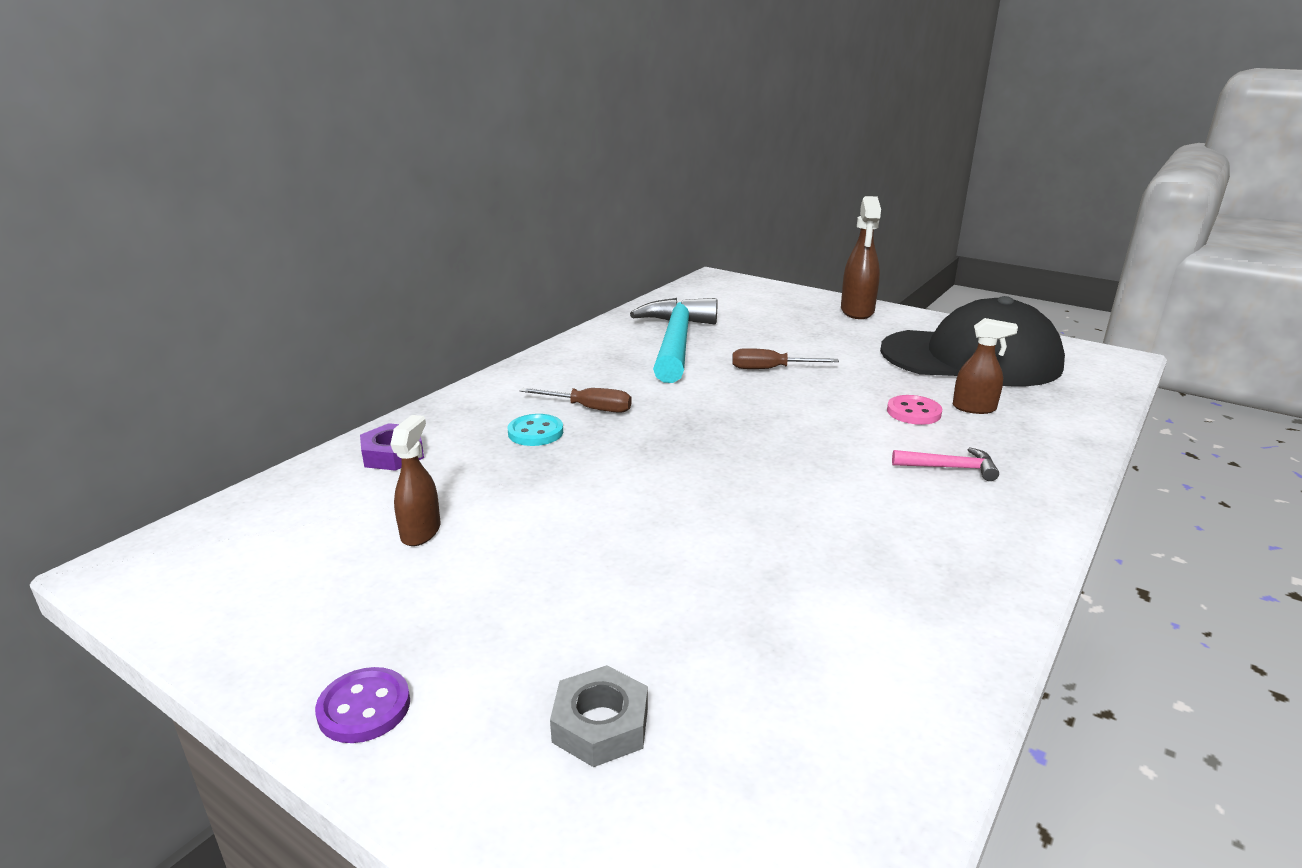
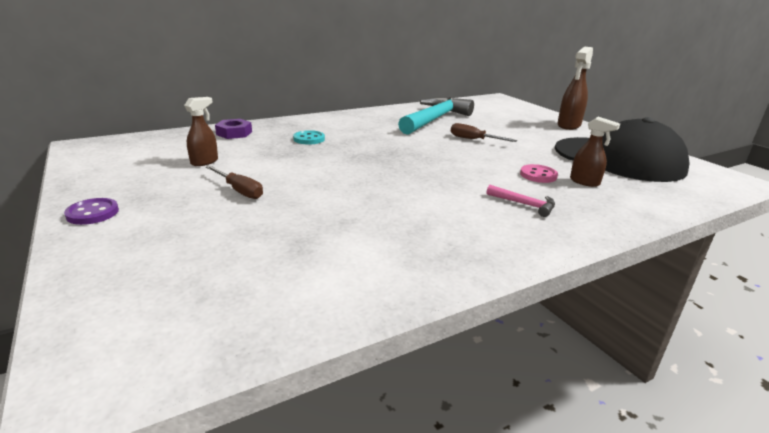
camera: 25 degrees right, 0 degrees up
brown screwdriver [520,388,632,413] -> brown screwdriver moved to [206,165,263,199]
grey nut [550,665,648,767] -> none

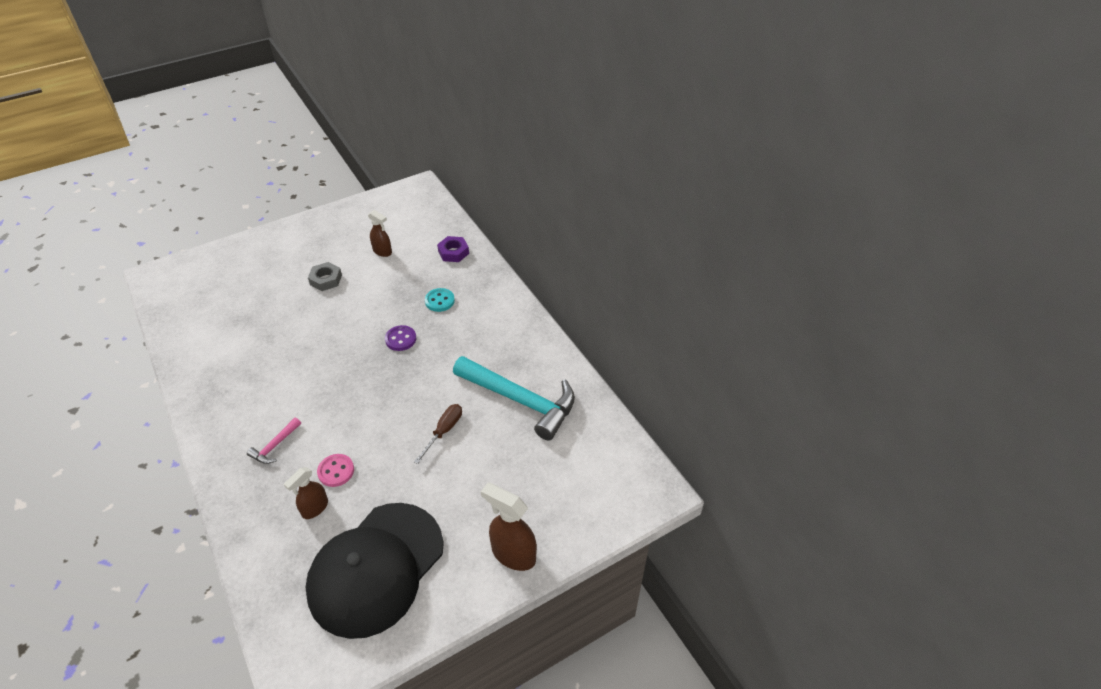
camera: 90 degrees right, 20 degrees up
purple button [64,198,119,225] -> purple button moved to [385,325,416,351]
brown screwdriver [206,165,263,199] -> grey nut [308,262,342,291]

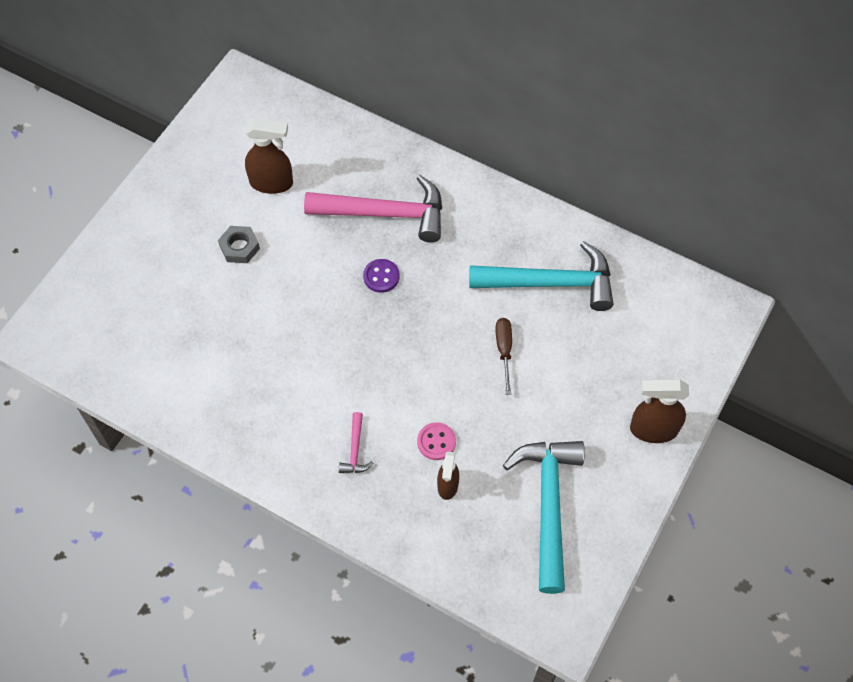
camera: 30 degrees left, 15 degrees up
black cap [305,503,444,639] -> turquoise hammer [503,441,585,594]
brown spray bottle [368,210,392,257] -> brown spray bottle [245,118,293,194], size x1.57
turquoise button [425,288,455,312] -> pink hammer [304,175,442,243]
purple nut [437,236,469,262] -> none

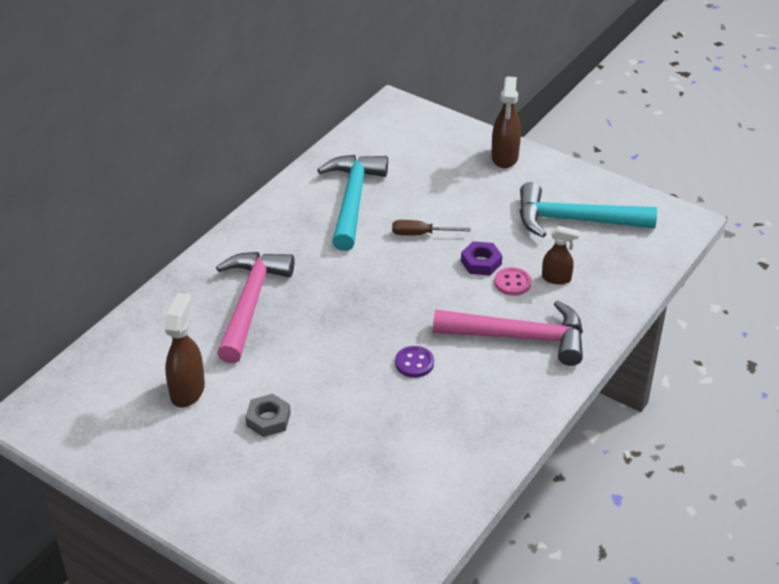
camera: 85 degrees left, 20 degrees down
pink hammer [339,412,373,473] -> pink hammer [433,300,583,366], size x2.36
purple button [363,259,399,293] -> purple button moved to [395,346,434,378]
none -> purple nut [461,241,502,275]

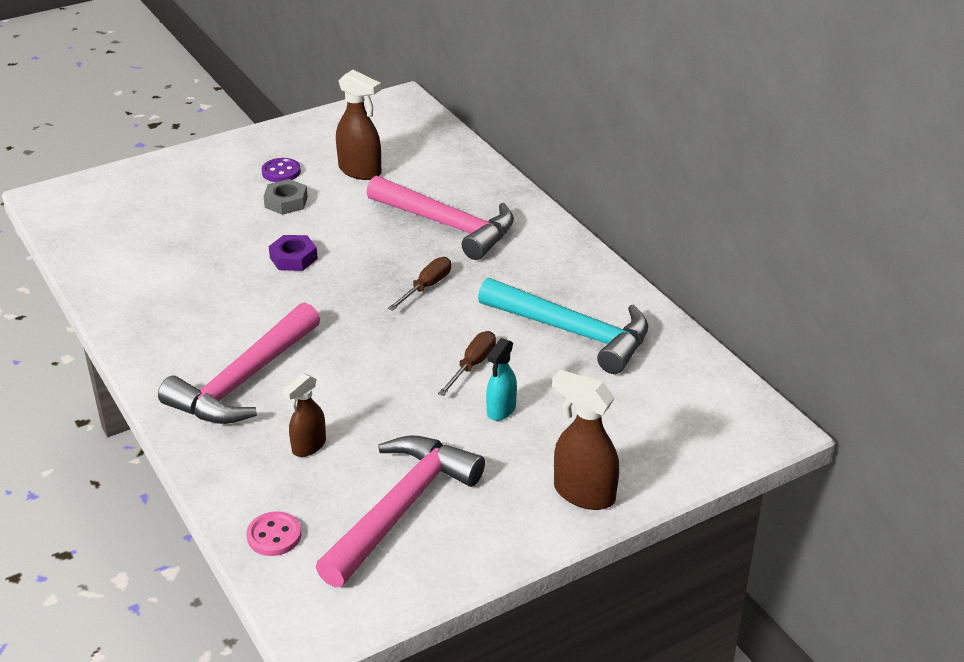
camera: 115 degrees right, 5 degrees down
purple button [395,346,434,378] -> purple button moved to [262,158,301,182]
purple nut [461,241,502,275] -> purple nut moved to [269,235,318,271]
pink button [494,267,531,296] -> pink button moved to [247,511,301,556]
turquoise hammer [519,182,657,238] -> pink hammer [316,435,485,588]
none -> brown screwdriver [388,257,451,311]
none -> turquoise spray bottle [486,338,517,421]

